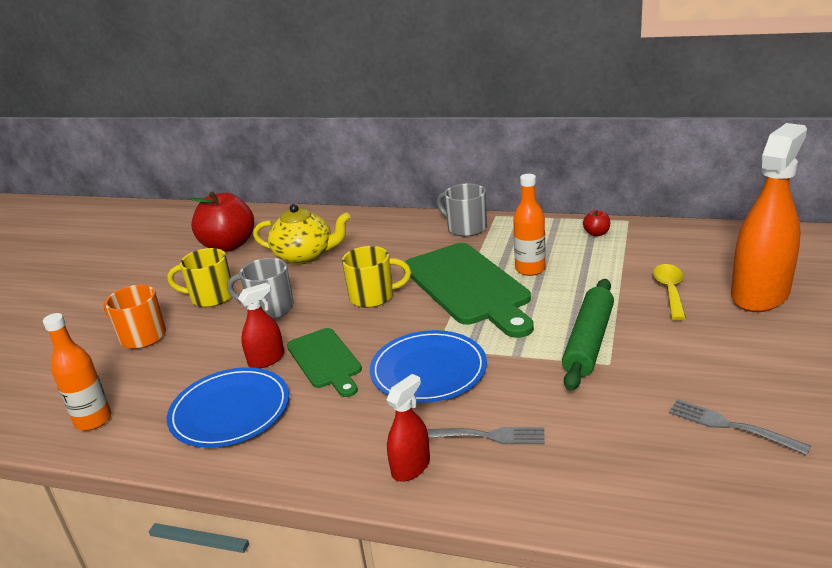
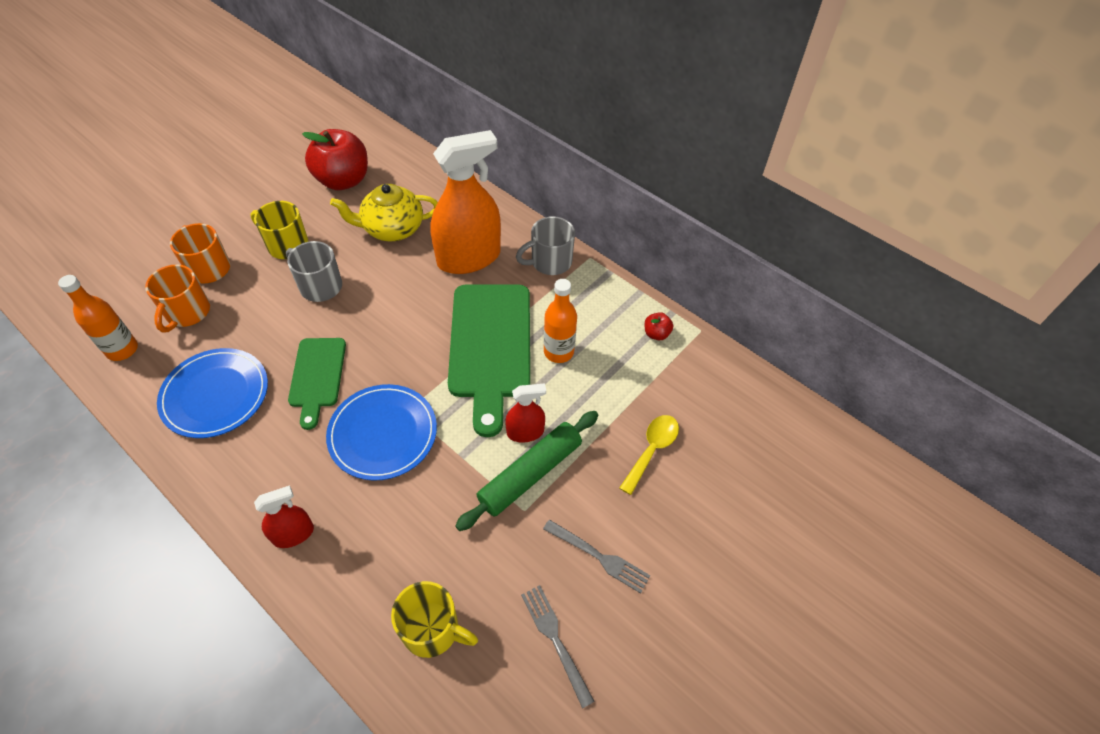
camera: 20 degrees right, 25 degrees up
red spray bottle [238,283,284,368] -> red spray bottle moved to [505,383,546,443]
yellow teapot [253,204,350,265] -> yellow teapot turned 135 degrees clockwise [330,184,438,241]
yellow mug [342,246,411,308] -> yellow mug moved to [391,581,478,658]
grey fork [427,427,545,444] -> grey fork moved to [543,519,651,593]
grey mug [437,183,487,237] -> grey mug turned 90 degrees counterclockwise [516,216,575,275]
orange spray bottle [731,123,807,312] -> orange spray bottle moved to [430,130,501,274]
none -> orange mug [145,264,210,333]

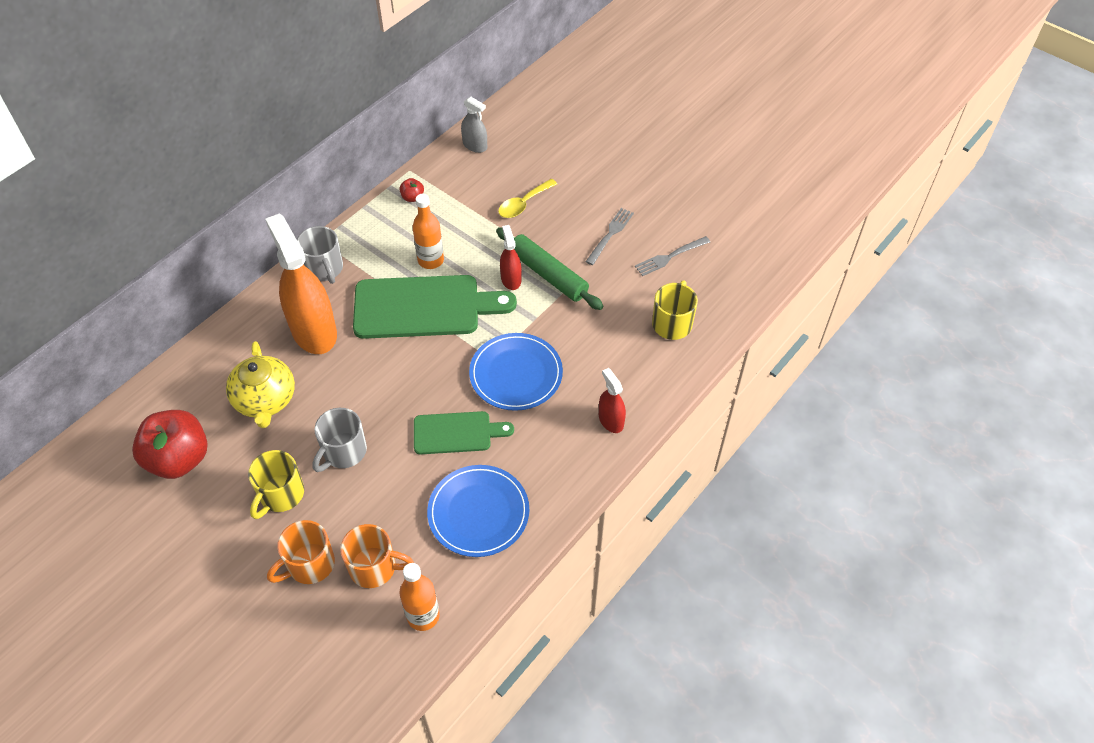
camera: 90 degrees left, 0 degrees up
yellow spoon [619,415,679,495] -> yellow spoon turned 75 degrees counterclockwise [498,179,557,218]
none -> grey spray bottle [461,97,487,153]

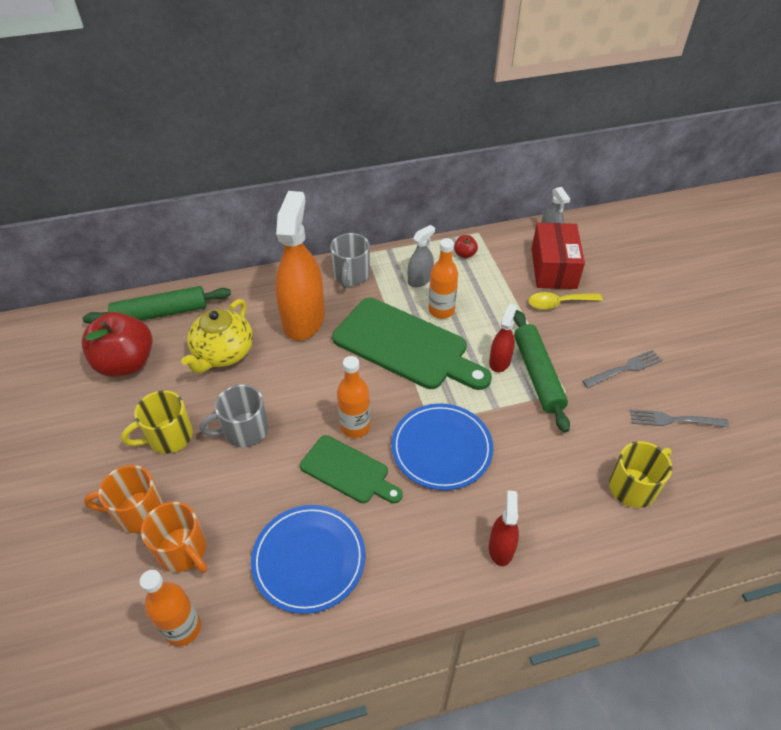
camera: 35 degrees right, 5 degrees down
none -> green rolling pin [83,286,231,324]
none -> orange bottle [337,356,370,438]
none -> grey spray bottle [408,225,435,287]
none -> red box [532,223,585,289]

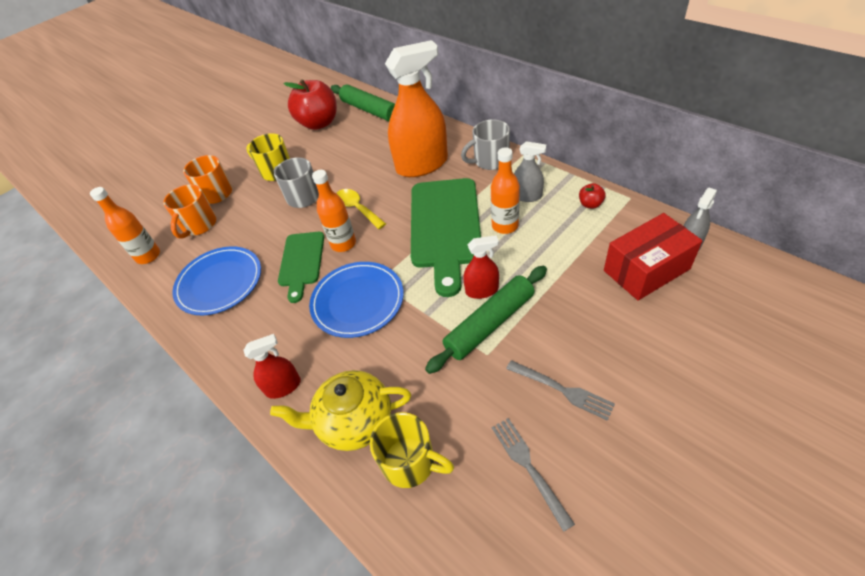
camera: 65 degrees right, 0 degrees up
yellow teapot [181,299,253,373] -> yellow teapot moved to [270,370,411,451]
yellow spoon [529,292,603,310] -> yellow spoon moved to [336,189,386,229]

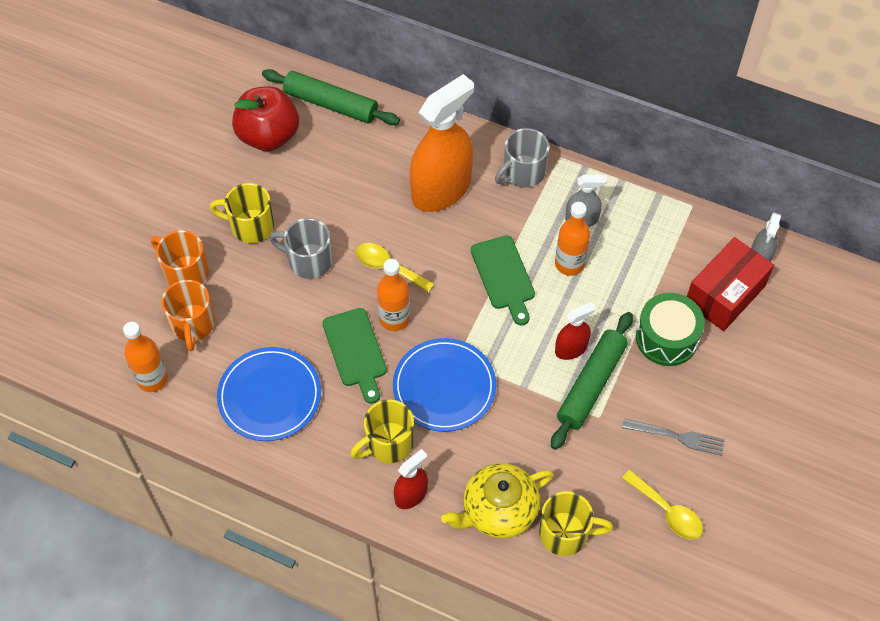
camera: 25 degrees left, 10 degrees up
green cutting board [411,178,481,297] -> green cutting board [471,236,535,326], size x0.57
grey fork [492,418,575,532] -> yellow spoon [622,470,703,540]
red apple [579,183,606,209] -> none
none -> yellow mug [350,400,414,463]
none -> green drum [636,293,705,366]

